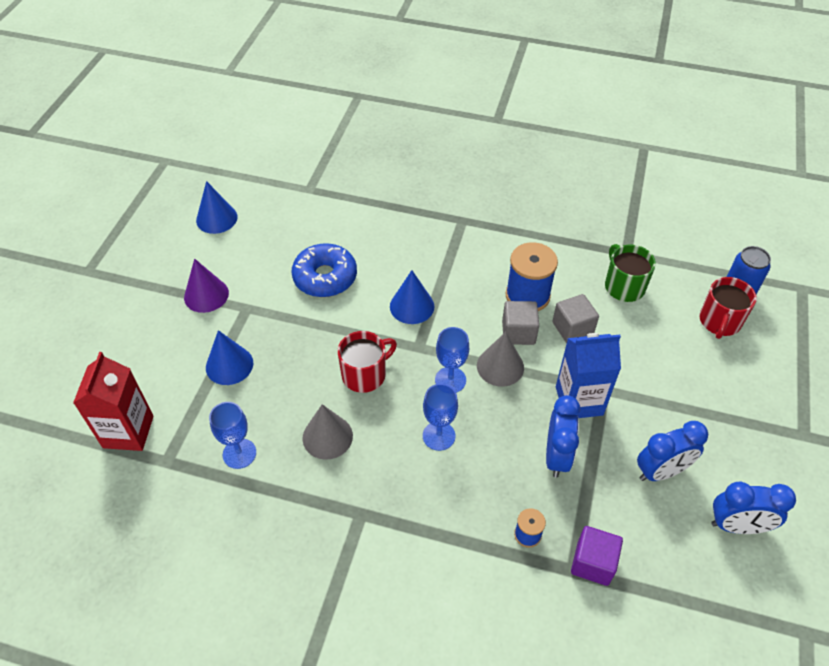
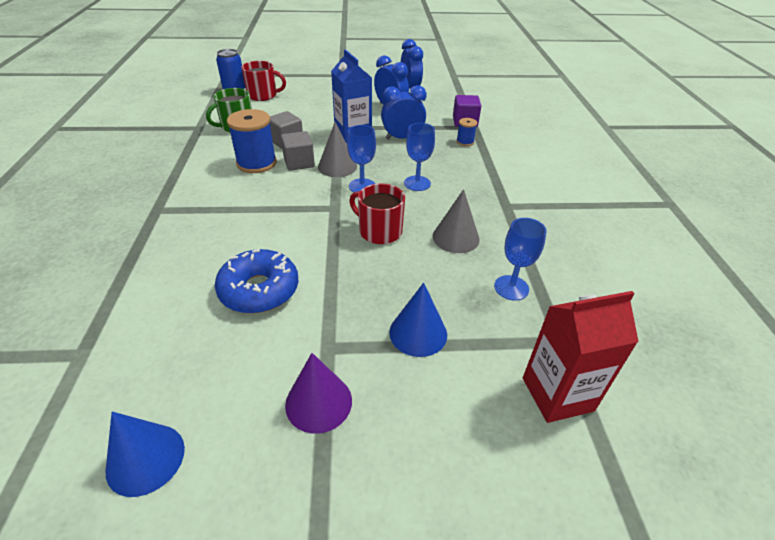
camera: 110 degrees left, 10 degrees down
blue cone [390,270,434,324] -> none

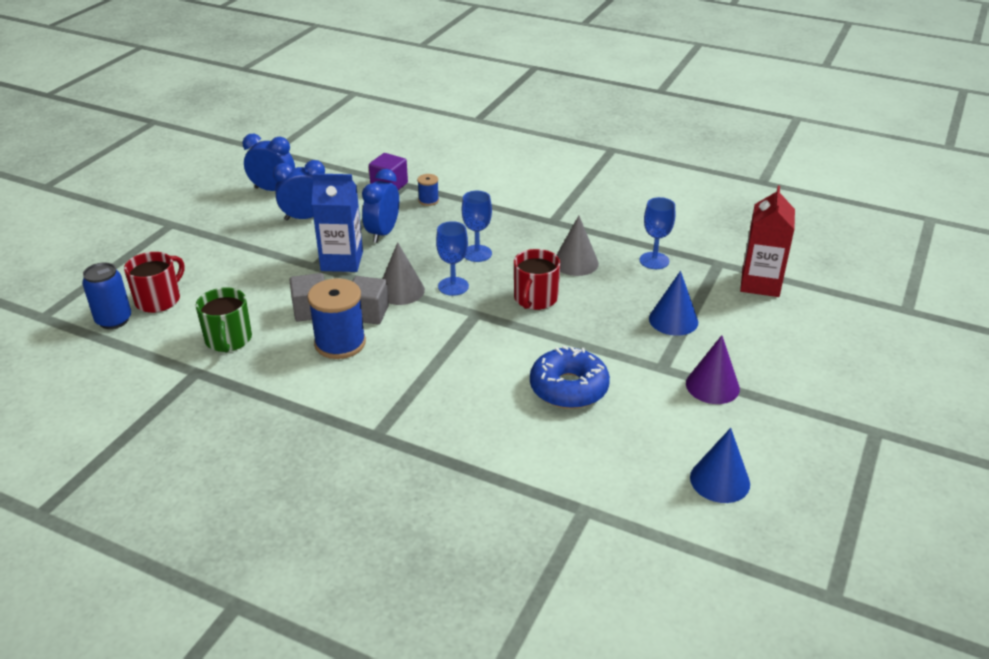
camera: 60 degrees left, 5 degrees down
red mug [349,183,405,244] -> red mug turned 45 degrees counterclockwise [514,249,561,310]

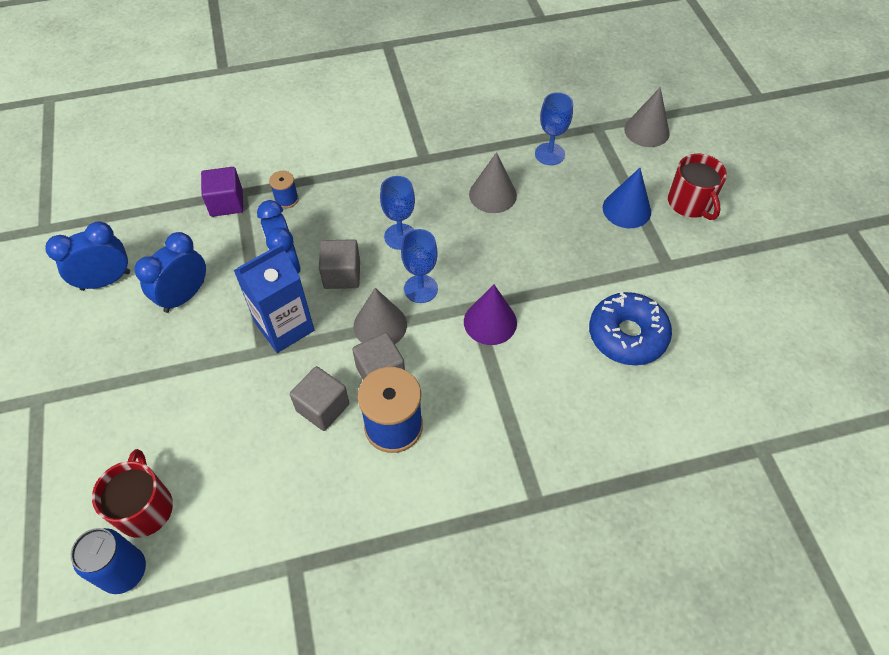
camera: 40 degrees left, 20 degrees up
green mug [196,287,252,353] -> none
red mug [514,249,561,310] -> red mug moved to [668,154,727,220]
purple cone [686,335,740,404] -> purple cone moved to [464,285,517,345]
blue cone [690,428,750,503] -> none
red carton [740,186,795,297] -> grey cone [624,87,670,147]
none -> grey cube [319,239,360,289]

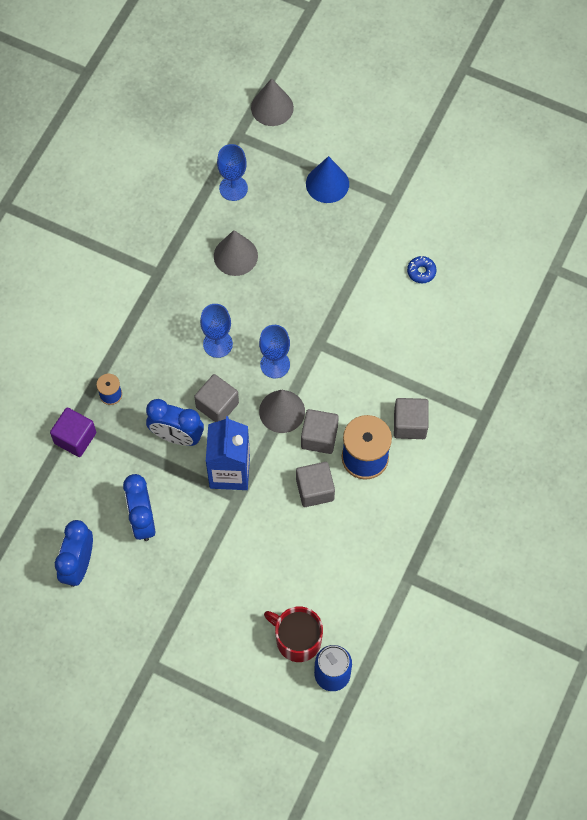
camera: 50 degrees left, 10 degrees up
purple cone [464,285,517,345] -> none
blue donut [589,292,672,365] -> blue donut [407,256,437,283], size x0.44
red mug [668,154,727,220] -> none
none -> grey cube [394,398,429,439]

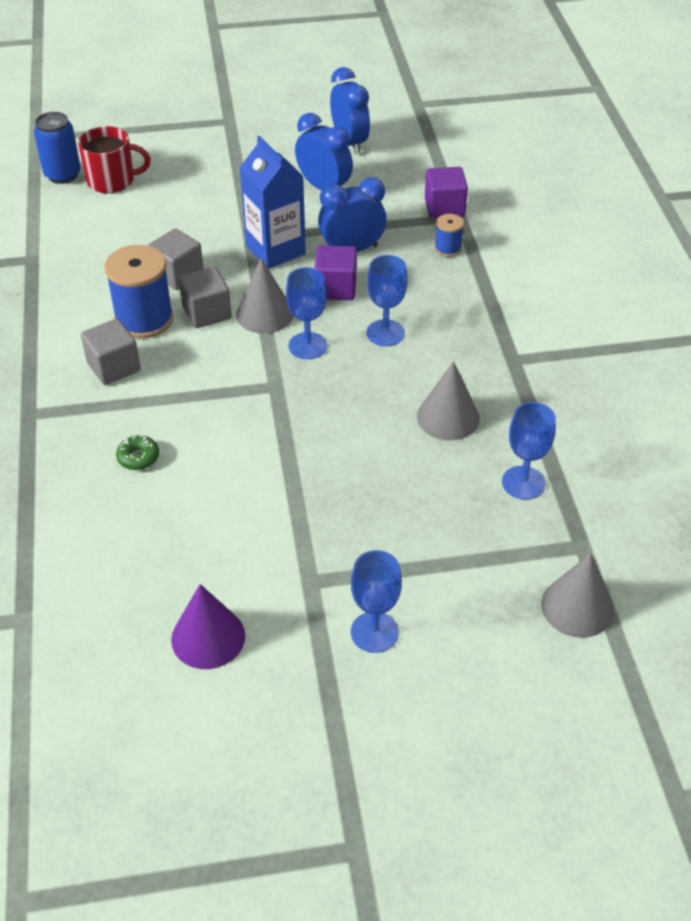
camera: 145 degrees right, 20 degrees down
grey cube [194,374,239,422] -> purple cube [315,245,357,300]
blue cone [306,156,349,203] -> none
blue donut [407,256,437,283] -> none
none -> green donut [116,435,159,470]
none -> purple cone [171,584,245,669]
none -> blue goblet [351,550,402,653]

